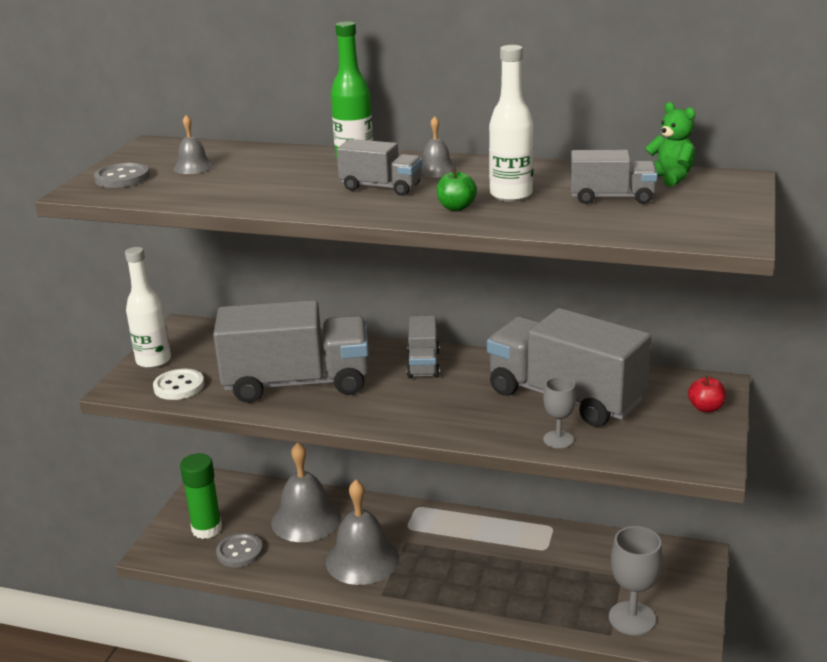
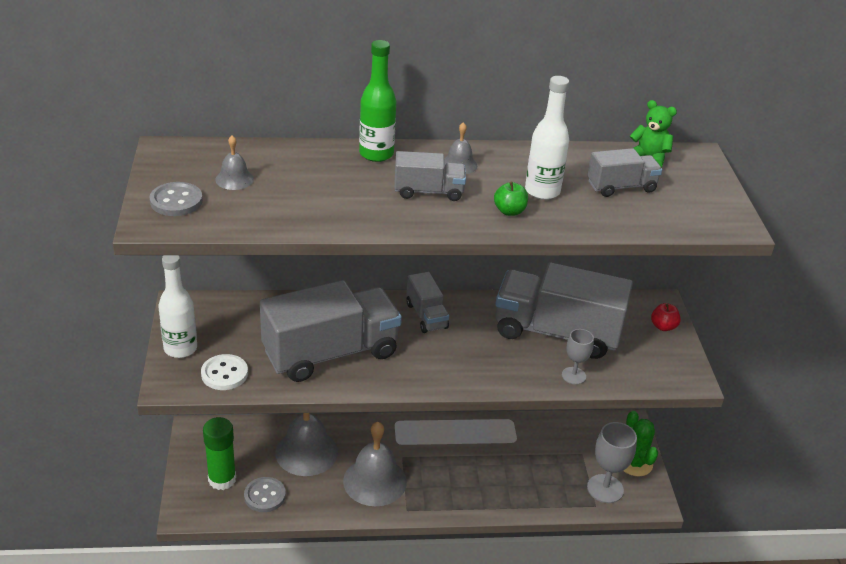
camera: 25 degrees left, 10 degrees up
none -> green cactus [624,411,658,476]

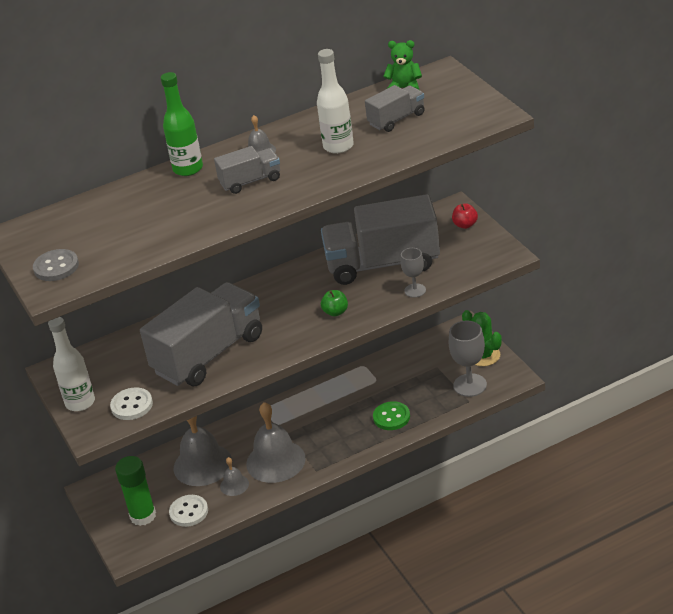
camera: 15 degrees left, 0 degrees up
grey bell [215,135,254,190] -> grey bell moved to [220,457,249,496]
grey button [244,477,286,512] -> white button [169,495,208,527]
grey truck [406,272,449,333] -> none
green apple [494,181,528,216] -> green apple moved to [321,290,348,317]
none -> green button [373,401,410,430]

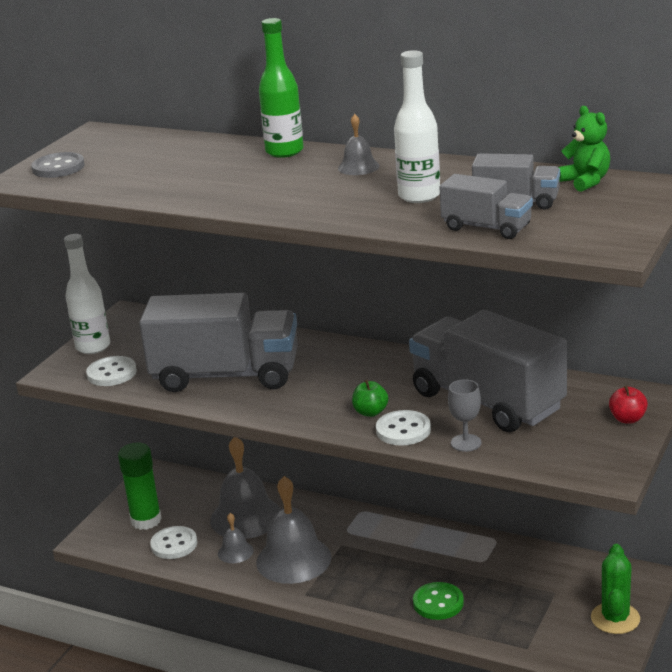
camera: 50 degrees right, 10 degrees down
grey truck [214,146,280,194] -> grey truck moved to [439,174,533,239]
grey goblet [449,320,487,397] -> none
none -> white button [376,410,431,446]

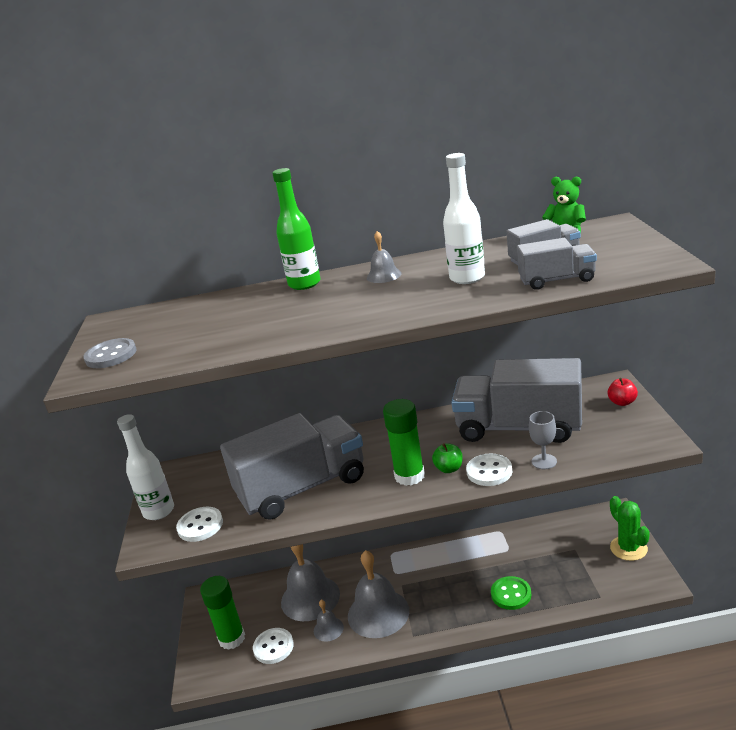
camera: 30 degrees left, 0 degrees up
none -> green glue stick [383,399,425,486]

